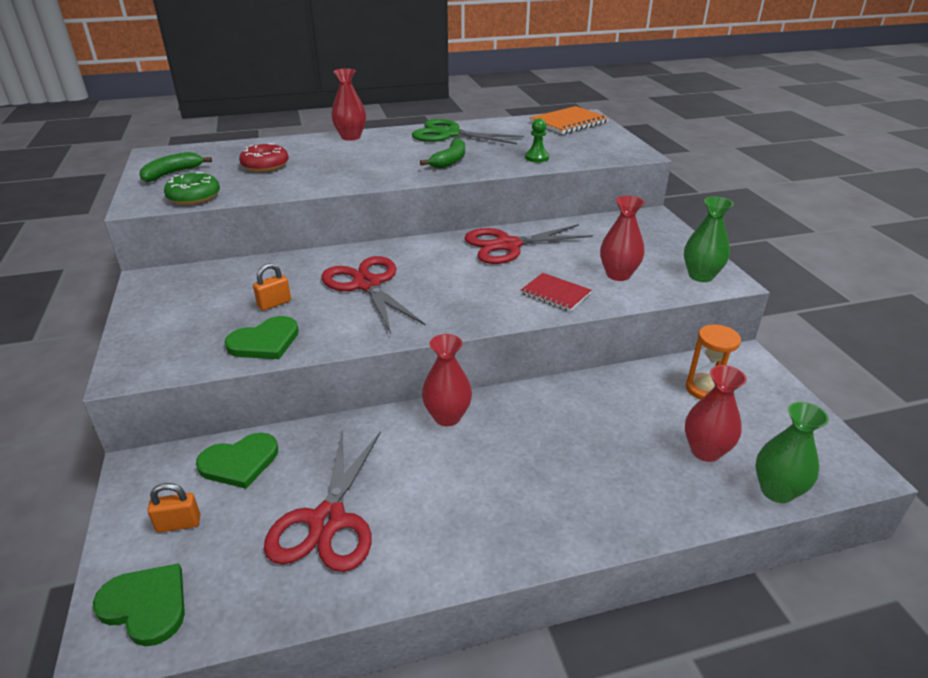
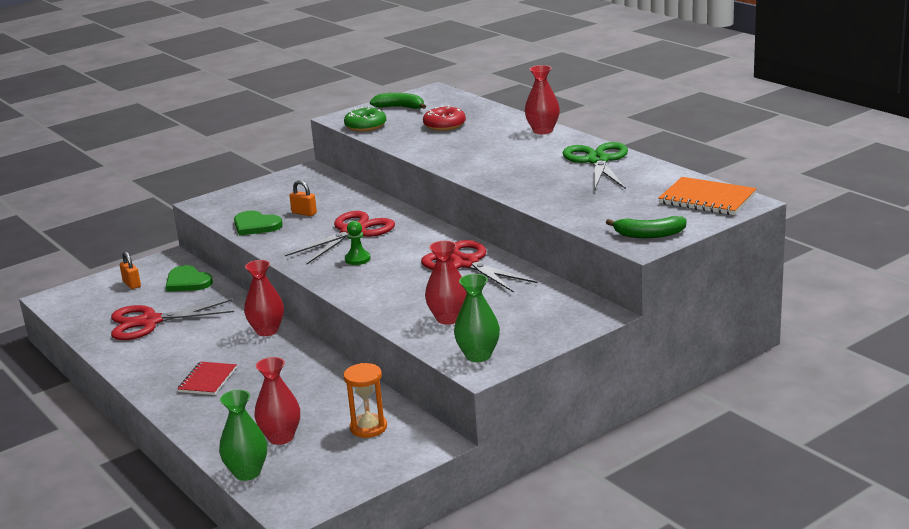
camera: 70 degrees right, 10 degrees down
green heart [93,563,185,646] -> none
green banana [420,138,465,169] -> green banana moved to [606,216,687,238]
red notebook [521,273,592,311] -> red notebook moved to [178,362,237,395]
green pawn [525,118,549,162] -> green pawn moved to [345,221,371,265]

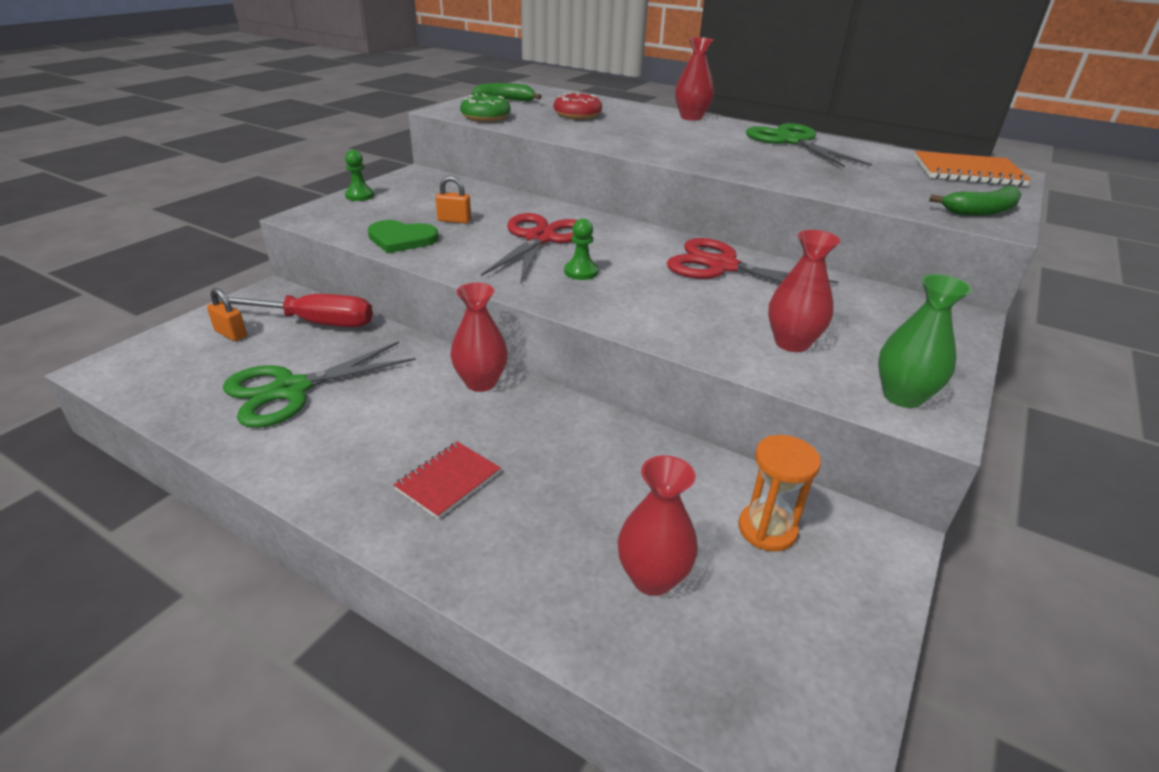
camera: 25 degrees left, 10 degrees up
red scissors [111,299,234,340] -> green scissors [223,341,416,428]
green heart [166,265,213,292] -> red screwdriver [218,294,373,327]
red notebook [178,362,237,395] -> red notebook turned 45 degrees clockwise [393,441,501,519]
green vase [219,390,267,481] -> none
none -> green pawn [345,150,374,201]

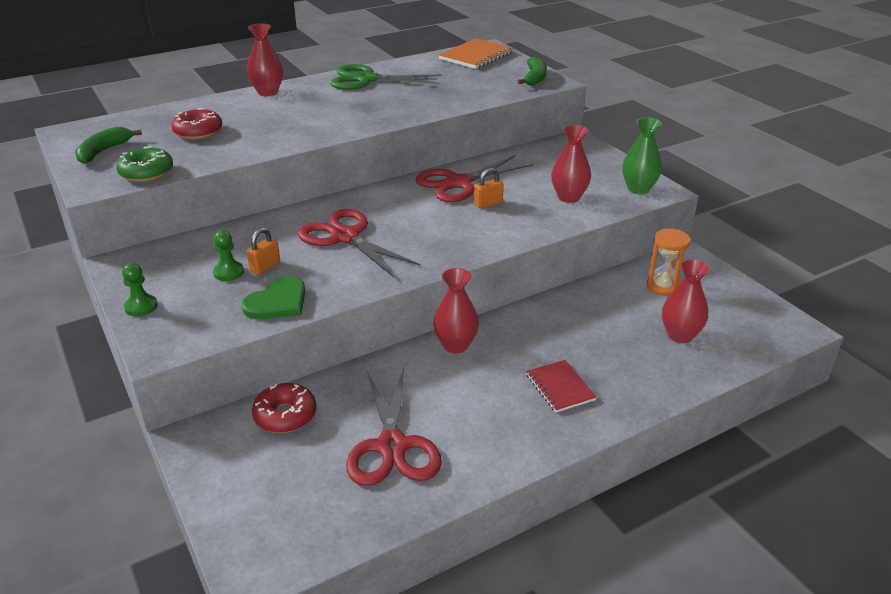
camera: 60 degrees left, 0 degrees up
orange padlock [207,288,247,341] -> orange padlock moved to [474,168,504,208]
red screwdriver [218,294,373,327] -> red donut [252,383,316,433]
green scissors [223,341,416,428] -> red scissors [346,368,442,486]
green pawn [564,219,598,280] -> green pawn moved to [213,230,244,281]

